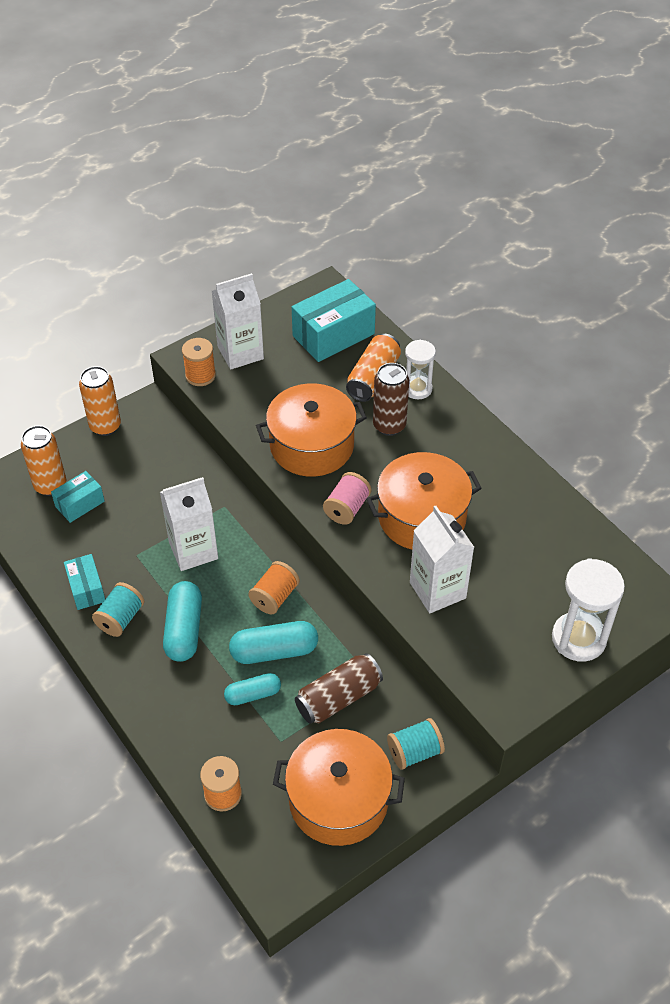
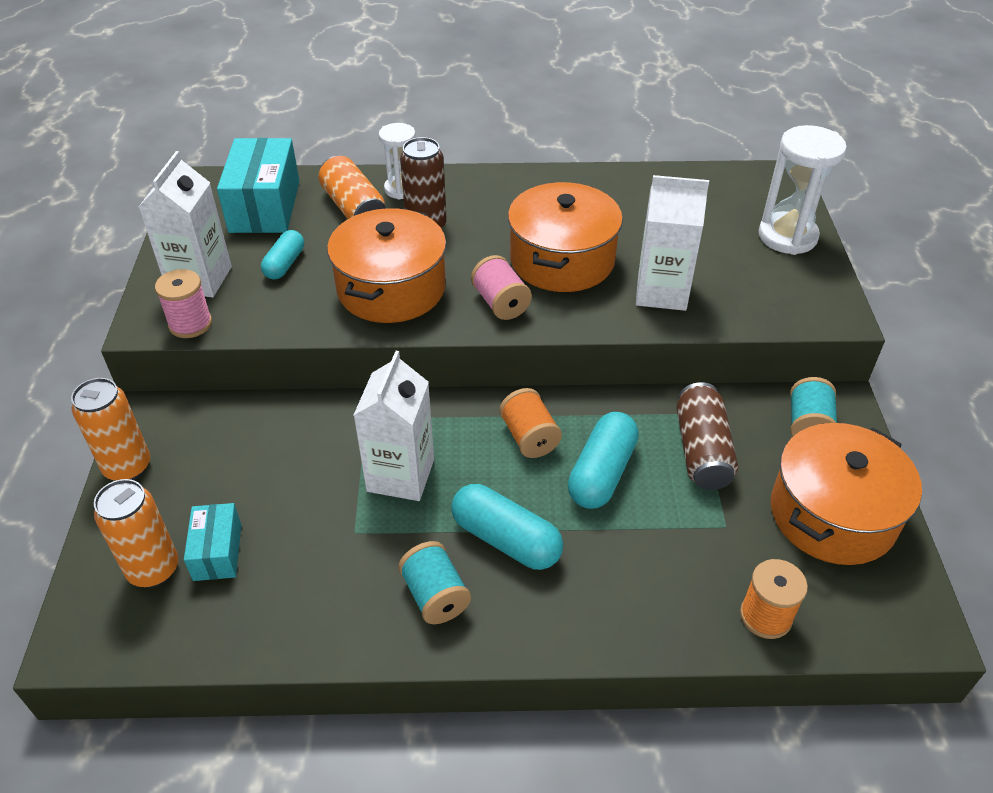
camera: 55 degrees left, 5 degrees down
turquoise box [64,554,105,610] -> none
orange spool [182,338,216,386] -> pink spool [155,269,212,338]
turquoise capsule [224,673,281,705] -> turquoise capsule moved to [261,230,304,280]

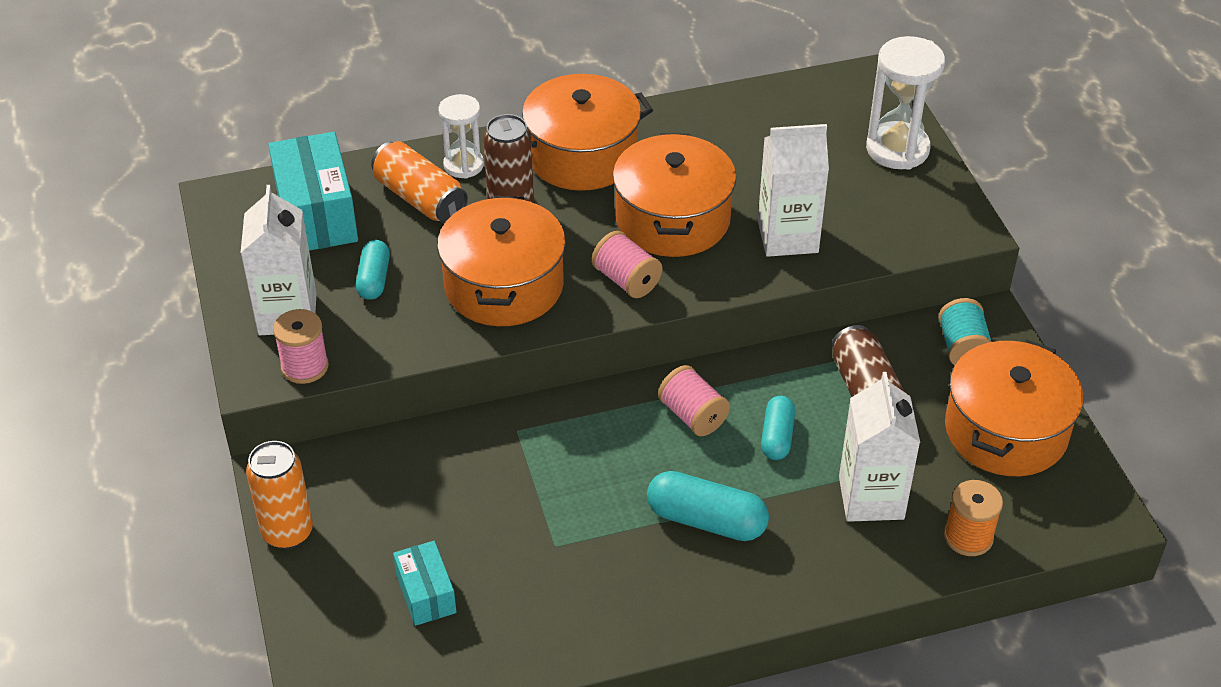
camera: 15 degrees left, 0 degrees up
orange can [94,479,178,588] -> none
white carton [353,351,434,501] -> white carton moved to [839,372,920,522]
turquoise spool [398,541,471,624] -> none
orange spool [500,388,562,458] -> pink spool [658,365,730,436]
turquoise capsule [568,412,639,509] -> turquoise capsule [761,396,795,460], size x0.63
none -> orange pot [522,74,653,191]

